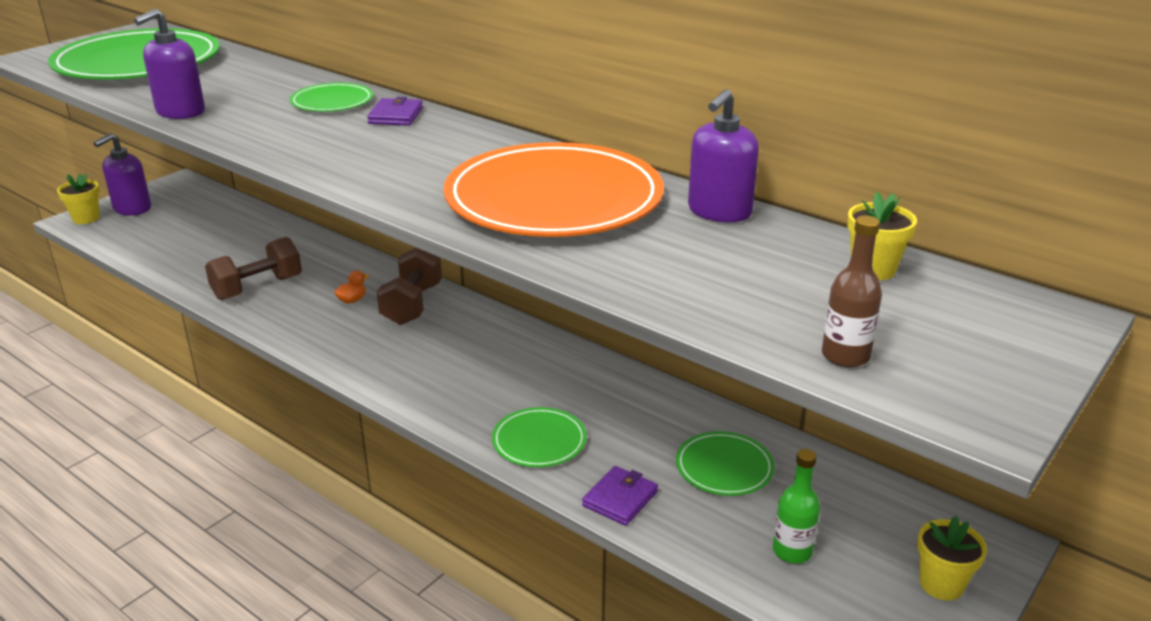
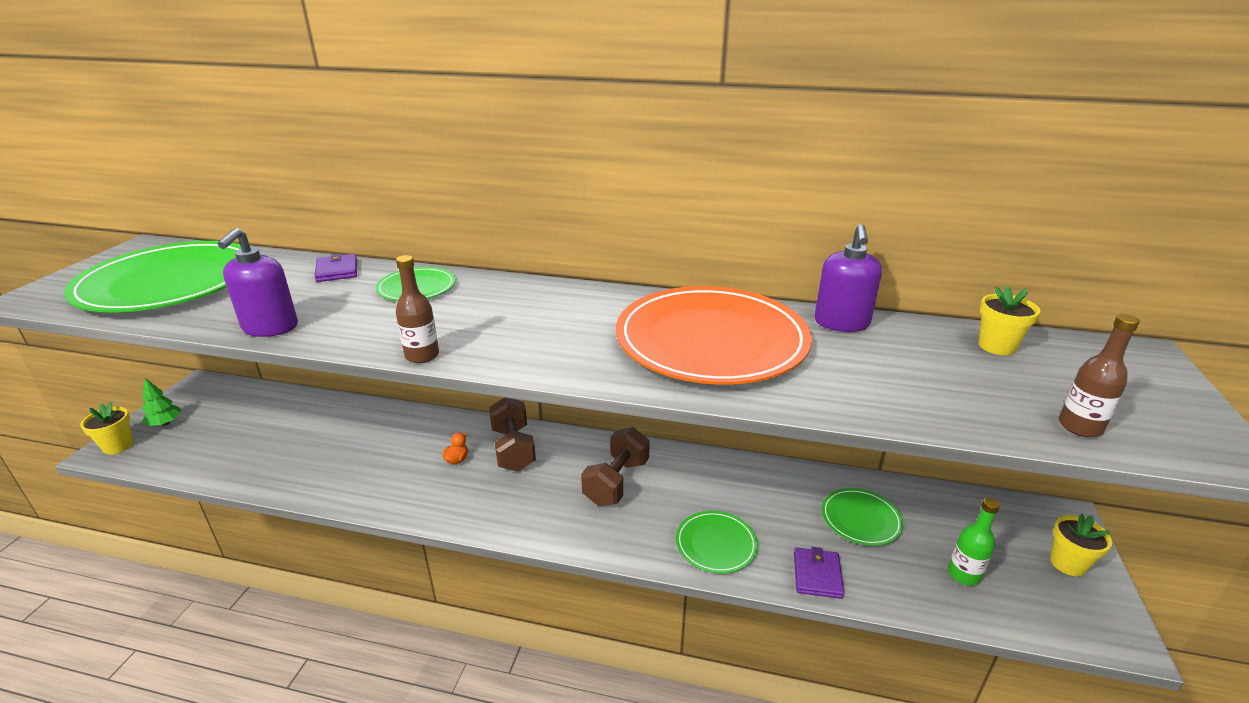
camera: 25 degrees left, 0 degrees up
purple soap dispenser [93,133,151,215] -> green tree [142,378,181,426]
brown dumbbell [205,237,302,300] -> brown dumbbell moved to [581,427,650,506]
purple wallet [367,97,423,126] -> purple wallet moved to [314,254,357,282]
none -> brown bottle [396,255,439,363]

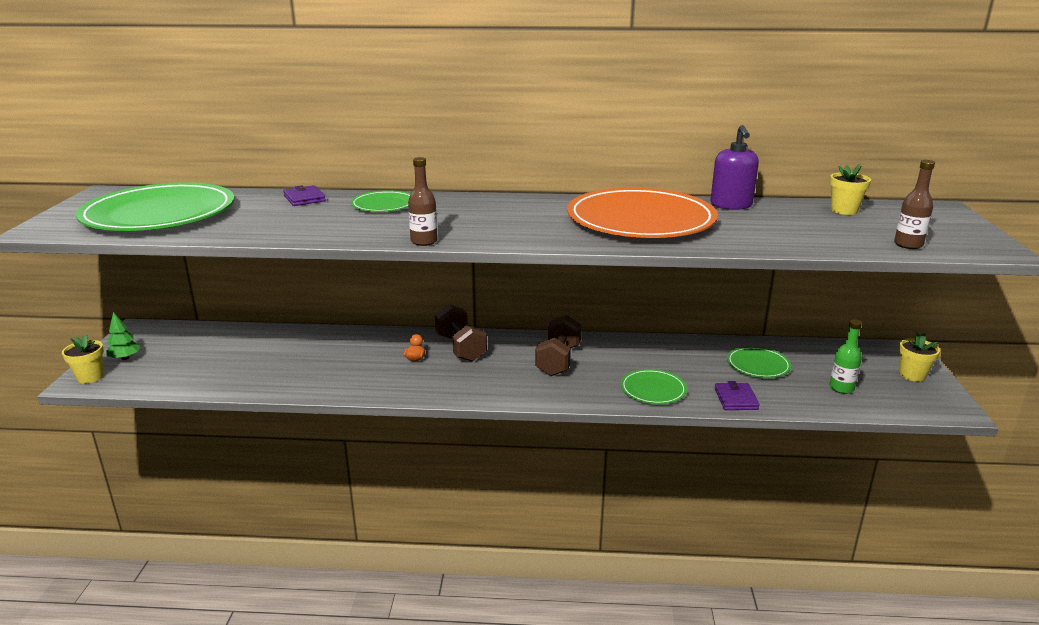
camera: 10 degrees left, 5 degrees down
purple soap dispenser [218,228,298,337] -> none

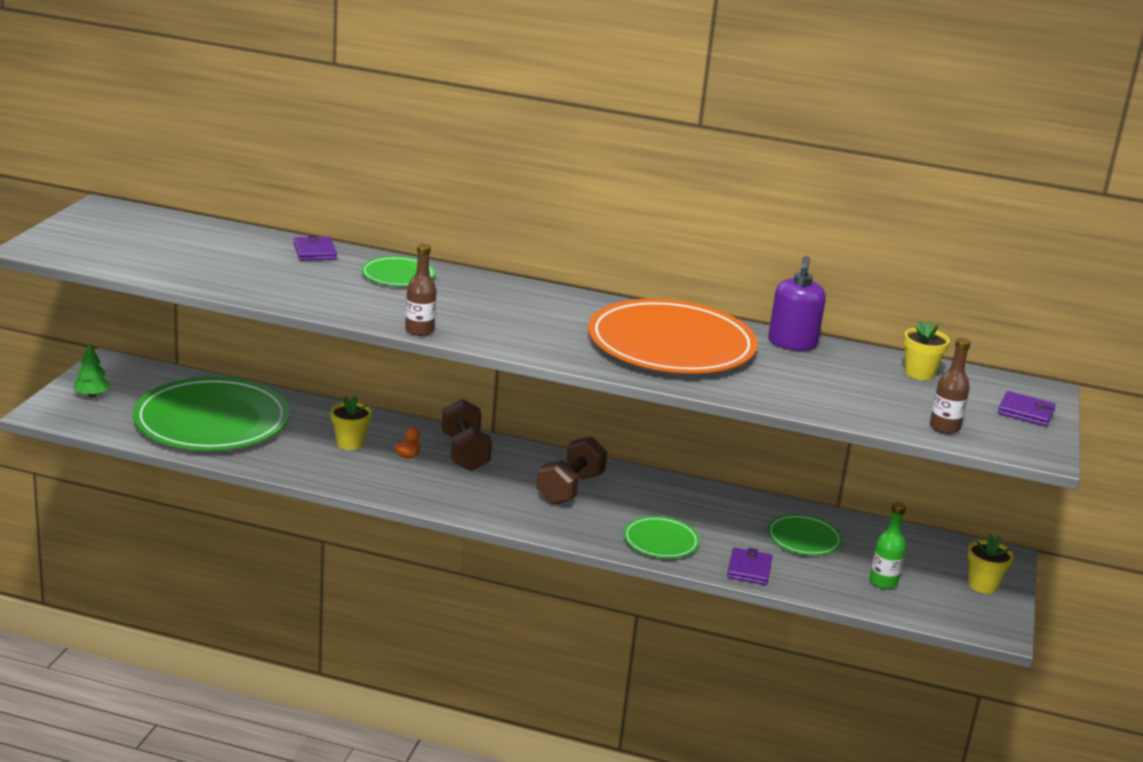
camera: 10 degrees right, 0 degrees up
yellow flower pot [62,334,104,384] -> yellow flower pot moved to [331,396,372,450]
green plate [76,182,234,231] -> green plate moved to [133,377,290,451]
none -> purple wallet [998,391,1056,426]

